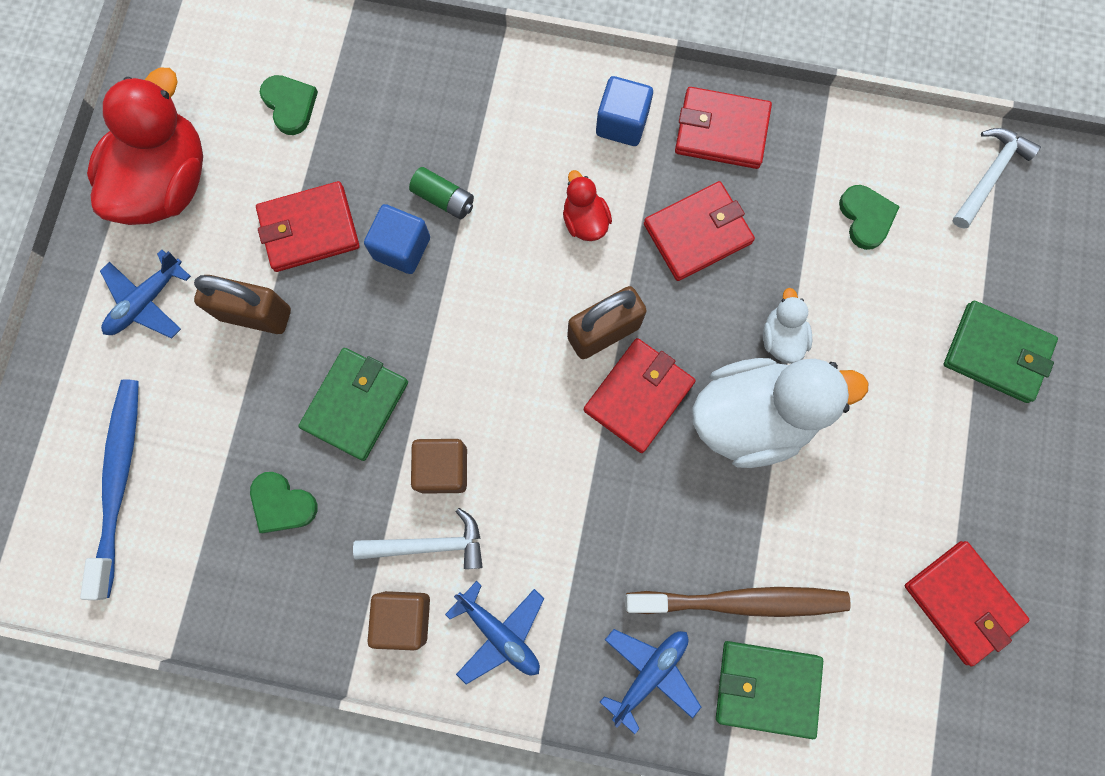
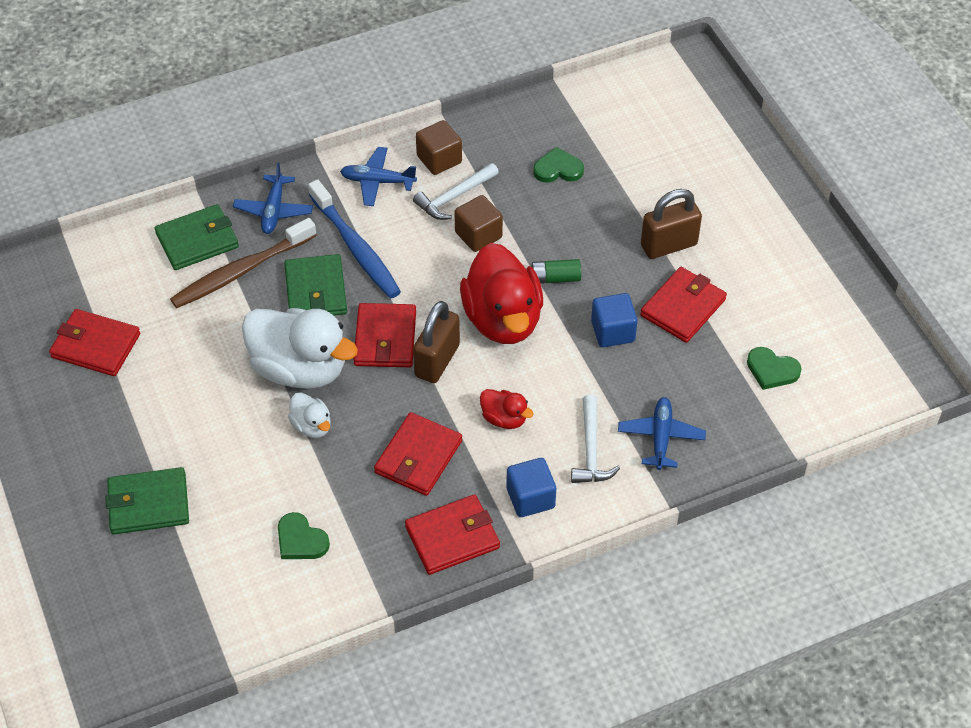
camera: 145 degrees right, 25 degrees down
blue toothbrush [80,379,139,600] -> blue toothbrush moved to [308,179,401,299]
red duck [87,68,203,225] -> red duck moved to [460,243,543,344]
blue plane [100,249,191,339] -> blue plane moved to [618,397,706,470]
green wallet [298,348,408,461] -> green wallet moved to [284,254,347,316]
green battery [409,167,474,219] -> green battery moved to [532,259,581,284]
white duck [692,358,869,468] -> white duck turned 105 degrees counterclockwise [242,308,358,389]
white hammer [953,128,1041,229] -> white hammer moved to [571,395,620,483]

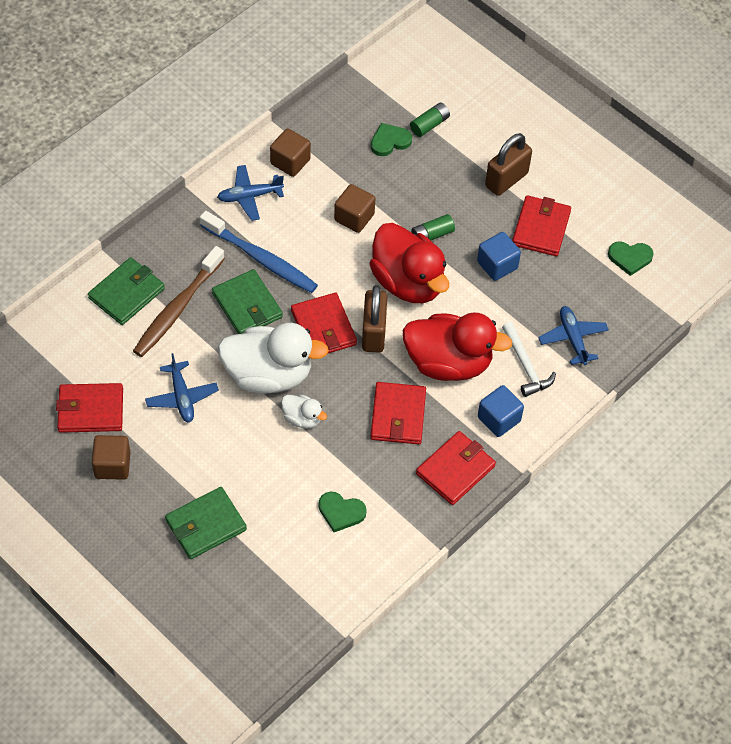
camera: 25 degrees left, 5 degrees up
blue plane [233,162,313,234] -> blue plane moved to [145,353,219,423]
white hammer [413,163,499,220] -> none
red duck [480,389,534,429] -> red duck [403,312,513,381], size x2.15
none -> brown cube [92,435,130,480]
none -> green battery [410,102,450,137]

